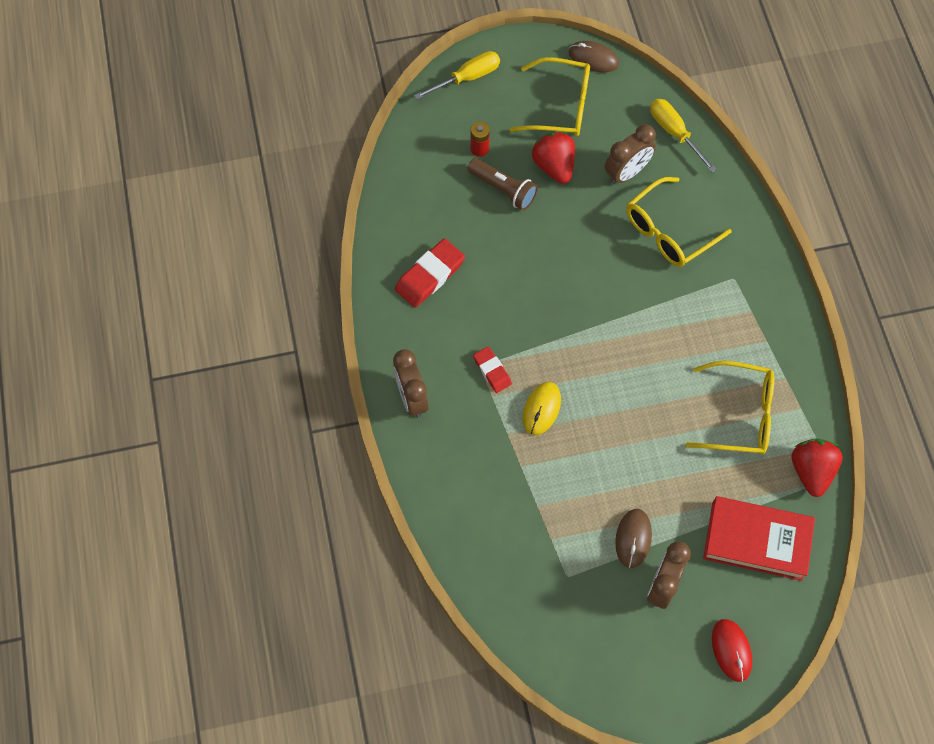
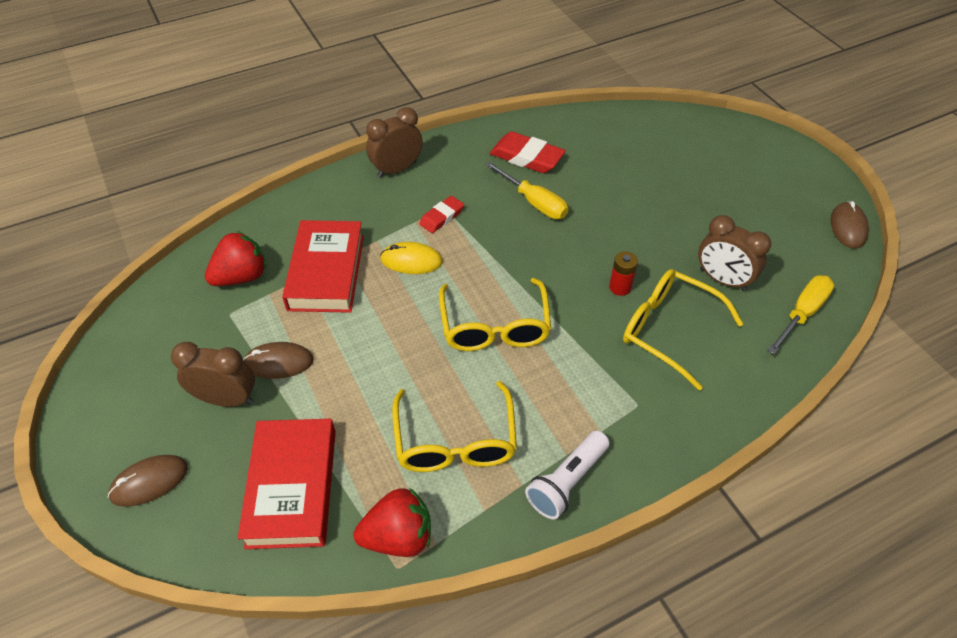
camera: 75 degrees right, 15 degrees down
yellow screwdriver [414,51,500,100] -> yellow screwdriver moved to [485,161,568,219]
brown flashlight [468,158,538,210] -> none
red battery [471,122,490,157] -> red battery moved to [609,251,638,296]
yellow glasses [510,57,590,136] -> yellow glasses moved to [439,278,551,351]
red strawberry [532,132,575,184] -> red strawberry moved to [205,231,266,286]
red mouse [712,619,752,682] -> brown mouse [108,455,188,507]
none -> red book [282,220,364,313]
none -> white flashlight [525,431,609,519]

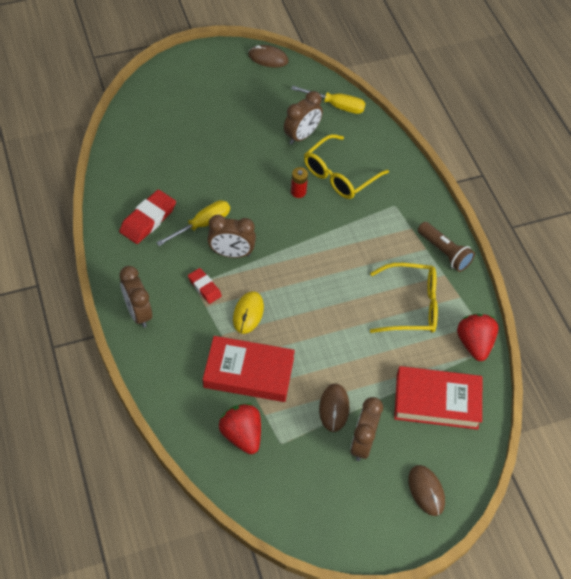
camera: 85 degrees left, 5 degrees up
yellow glasses [439,278,551,351] -> none
white flashlight [525,431,609,519] -> brown flashlight [418,222,475,272]
yellow screwdriver [767,275,834,355] -> yellow screwdriver turned 150 degrees clockwise [291,86,366,114]
none -> brown clock [207,215,256,258]

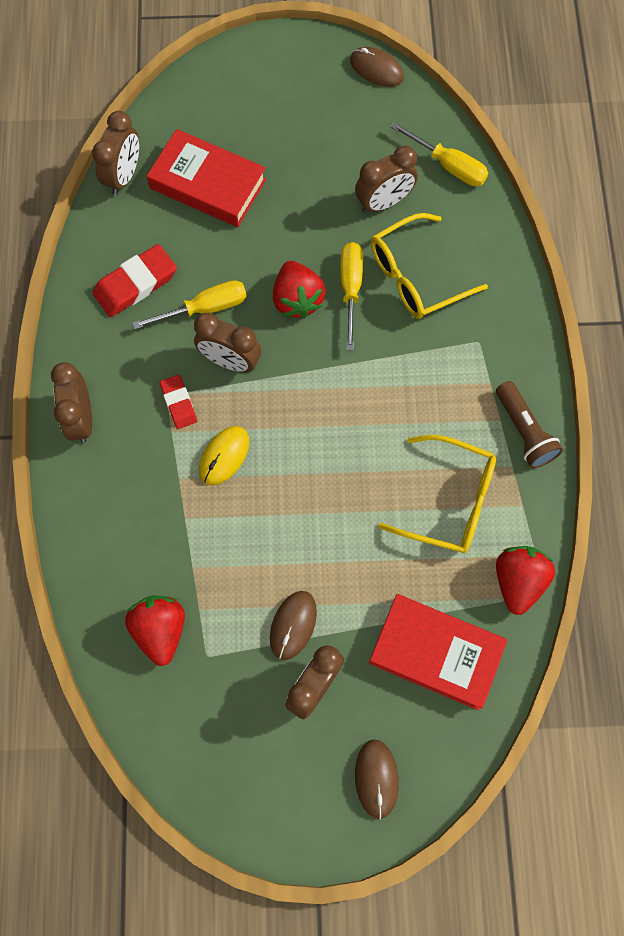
camera: 20 degrees right, 15 degrees up
red book [203,336,295,402] -> red book moved to [147,129,266,227]
red battery [291,167,308,198] -> yellow screwdriver [340,242,363,351]
none -> brown clock [92,111,139,195]
none -> red strawberry [273,261,326,319]

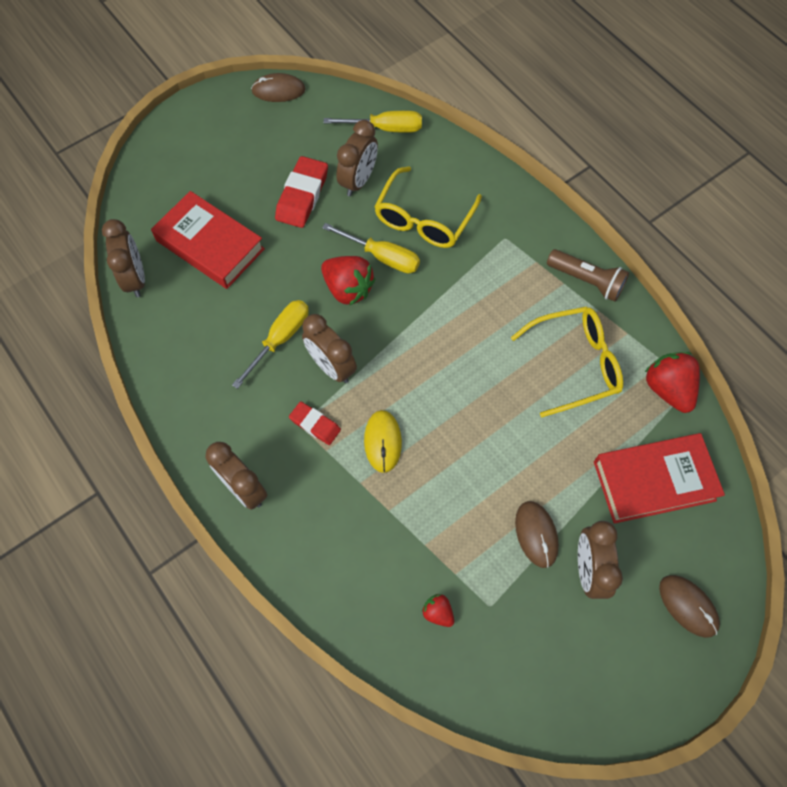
camera: 35 degrees left, 5 degrees down
red eraser [93,244,177,317] -> red eraser moved to [275,156,328,228]
red strawberry [125,595,185,666] -> red strawberry [422,594,454,627], size x0.52
red book [147,129,266,227] -> red book turned 45 degrees clockwise [151,191,265,289]
brown clock [194,313,261,372] -> brown clock turned 60 degrees clockwise [302,314,357,383]
yellow screwdriver [340,242,363,351] -> yellow screwdriver turned 150 degrees clockwise [322,223,420,273]

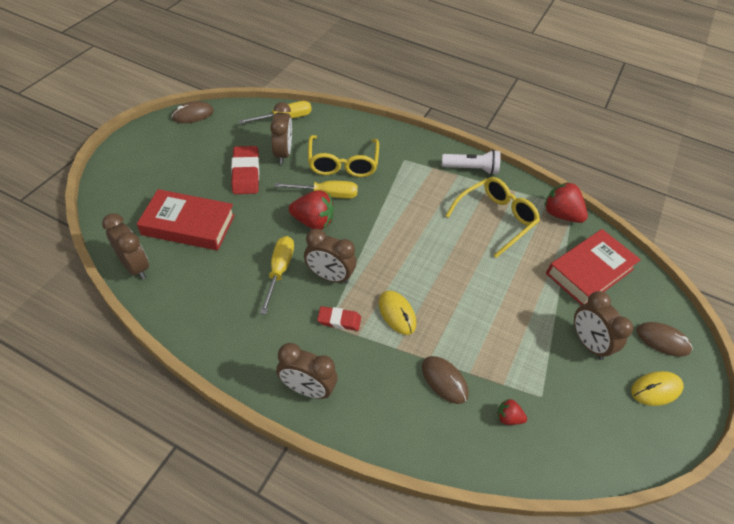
camera: 30 degrees left, 15 degrees down
brown mouse [515,501,559,568] -> brown mouse moved to [422,356,469,404]
brown flashlight [547,249,629,302] -> white flashlight [442,150,501,175]
none -> yellow mouse [631,371,684,406]

